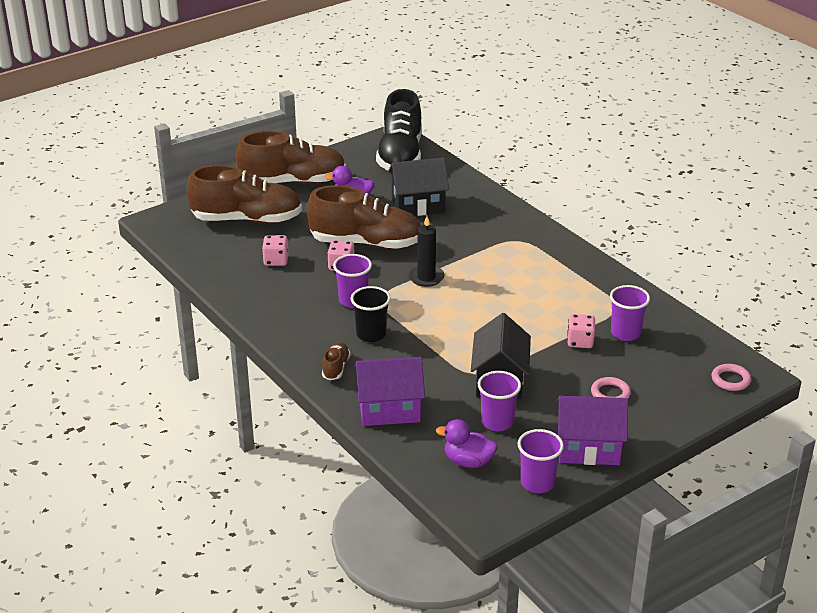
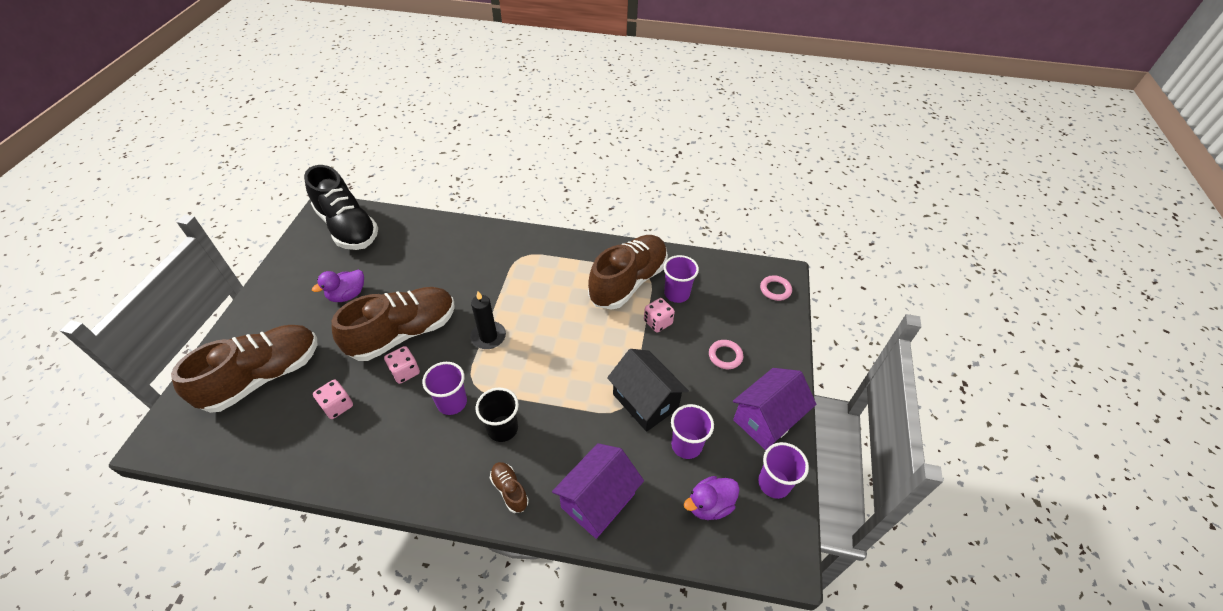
camera: 45 degrees left, 15 degrees up
brown shoe [236,131,346,184] -> brown shoe moved to [588,235,668,310]
black house [388,158,449,216] -> none

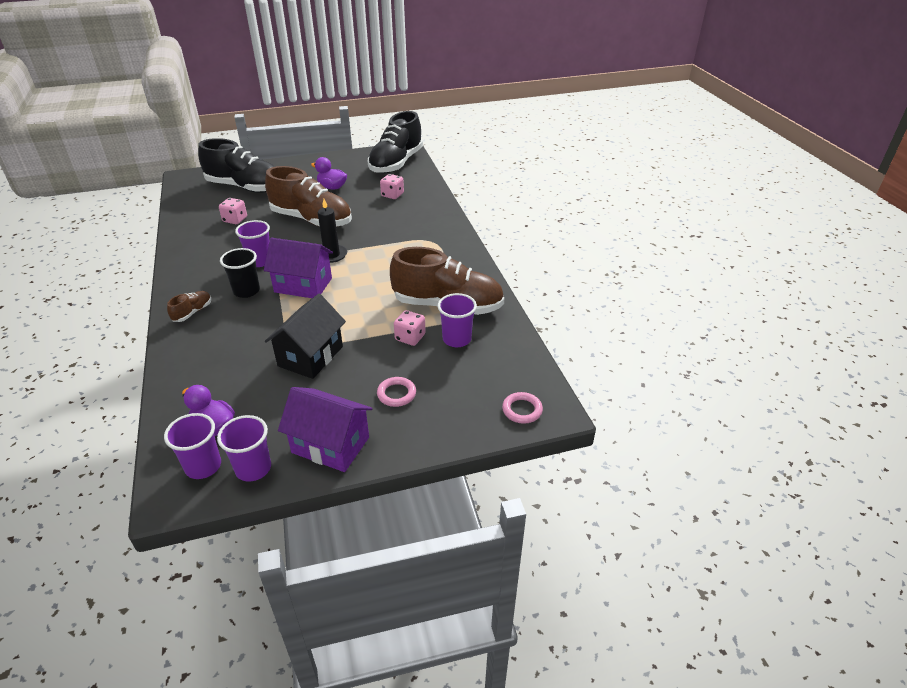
camera: 65 degrees right, 10 degrees down
brown shoe [171,325,317,413] -> black shoe [198,138,275,193]
pink dice [384,346,420,384] -> pink dice moved to [380,174,404,199]
purple house [552,443,644,539] -> purple house moved to [264,238,333,298]
purple cup [671,404,714,459] -> purple cup moved to [164,413,221,479]

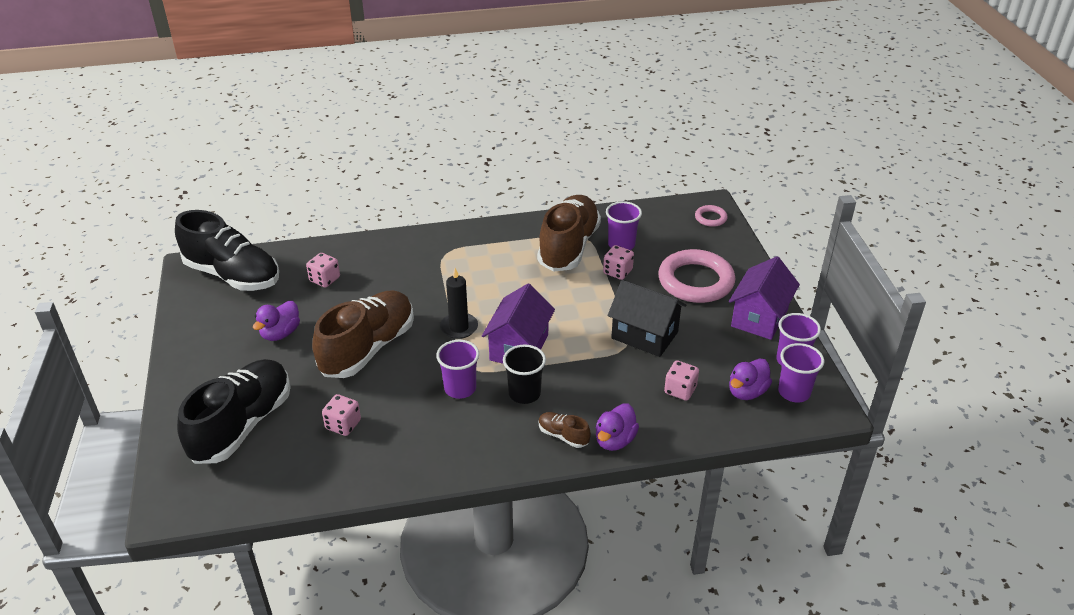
camera: 85 degrees left, 0 degrees up
pink ring [377,377,416,407] -> pink ring [658,249,735,303], size x2.18
none -> purple duck [596,404,639,451]
none -> pink dice [664,360,699,401]

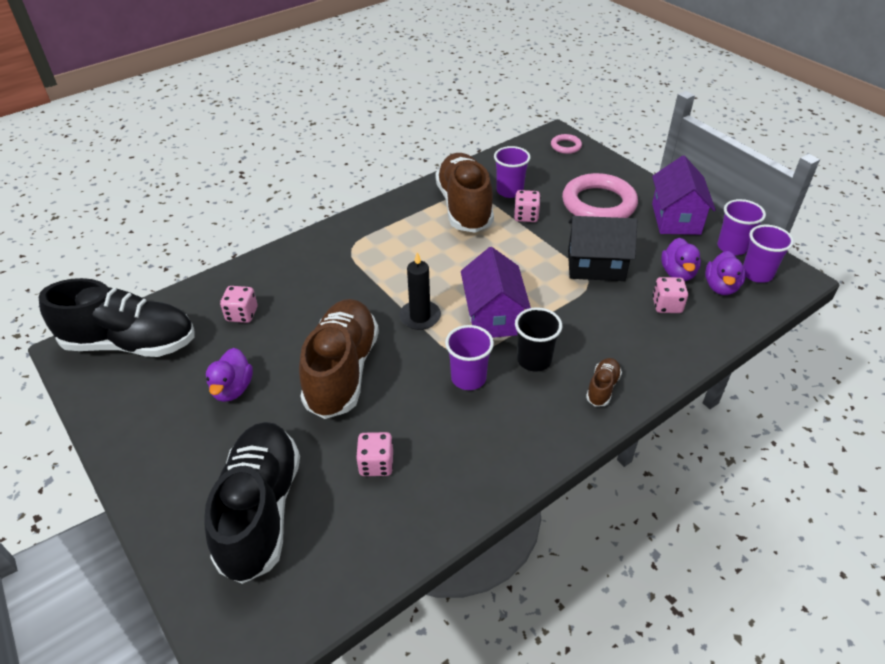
camera: 25 degrees left, 5 degrees up
brown shoe [539,412,591,448] -> brown shoe turned 105 degrees clockwise [586,358,622,407]
purple duck [596,404,639,451] -> purple duck moved to [661,238,701,281]

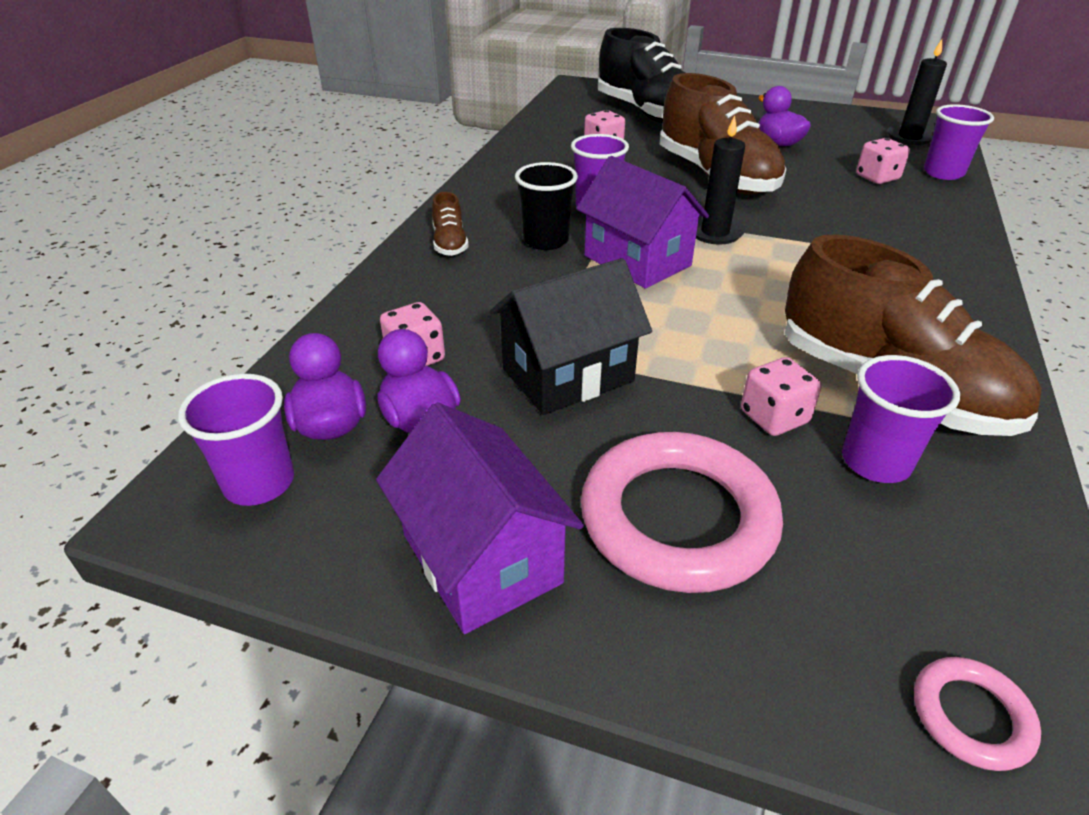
camera: 145 degrees right, 5 degrees down
black shoe [39,278,195,357] -> black candle [888,39,947,145]
purple cup [717,199,766,255] -> purple cup moved to [924,104,994,180]

